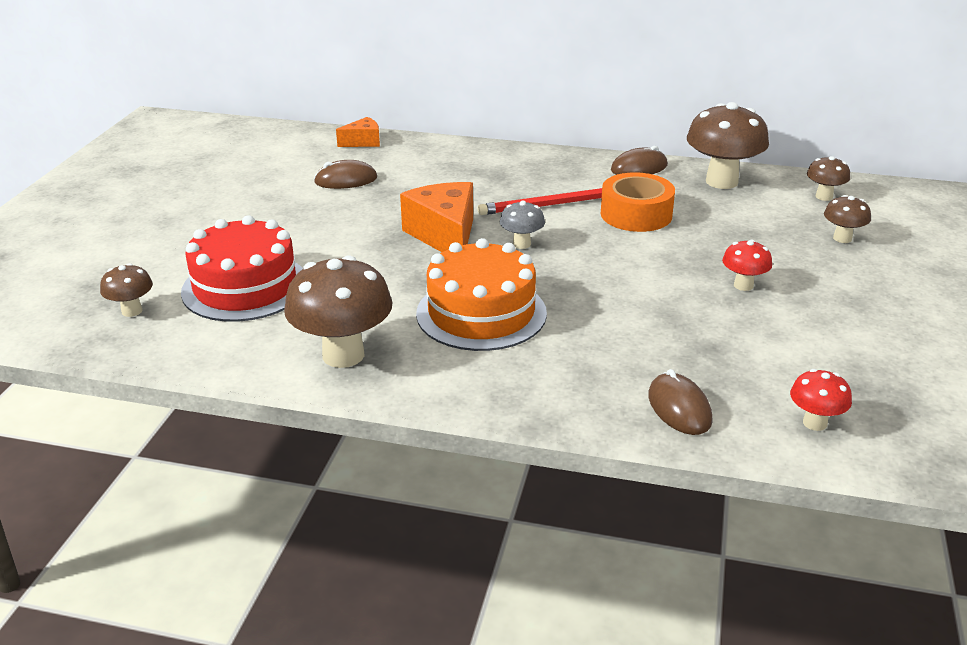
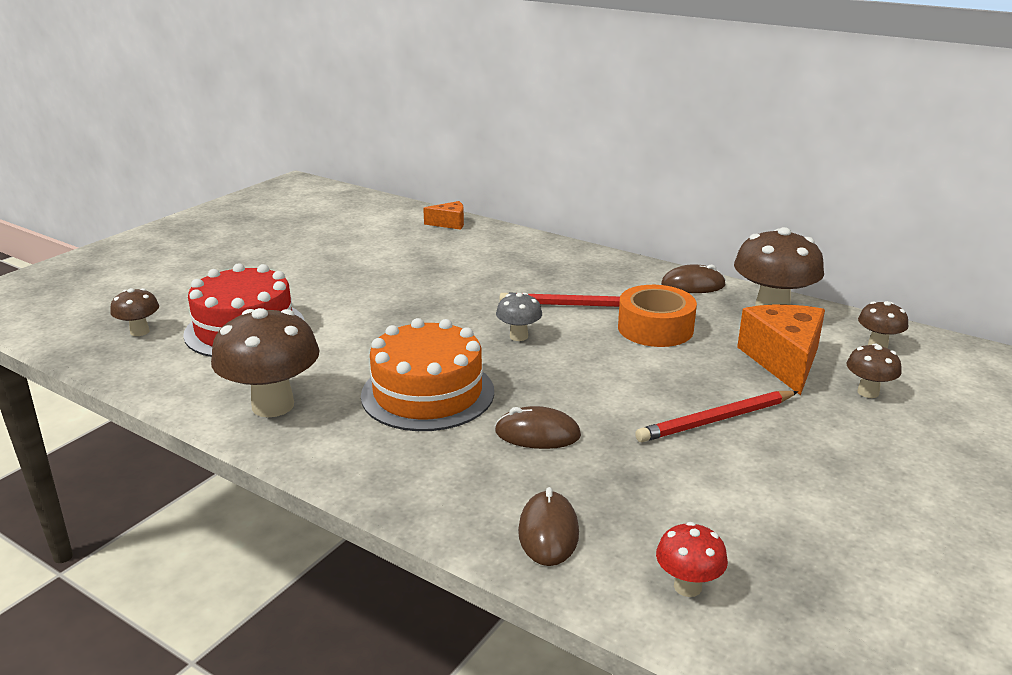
camera: 20 degrees right, 5 degrees down
brown mouse [314,160,377,189] -> brown mouse moved to [495,406,581,449]
orange cheese [400,182,473,252] -> orange cheese moved to [737,304,825,395]
red mushroom [722,240,772,291] -> red pencil [635,391,798,442]

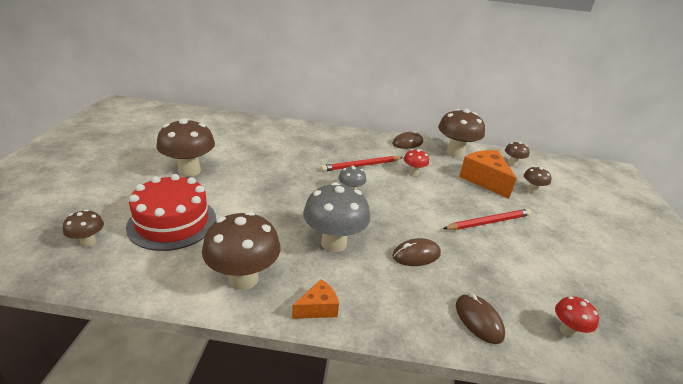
camera: 30 degrees left, 5 degrees up
orange cake [361,318,494,431] -> grey mushroom [303,182,370,252]
orange cheese [423,201,464,230] -> orange cheese moved to [292,279,339,319]
orange tape [618,285,697,347] -> red mushroom [404,149,429,176]
red pencil [635,391,798,442] -> red pencil turned 150 degrees counterclockwise [443,209,531,230]
none -> brown mushroom [156,118,215,177]

